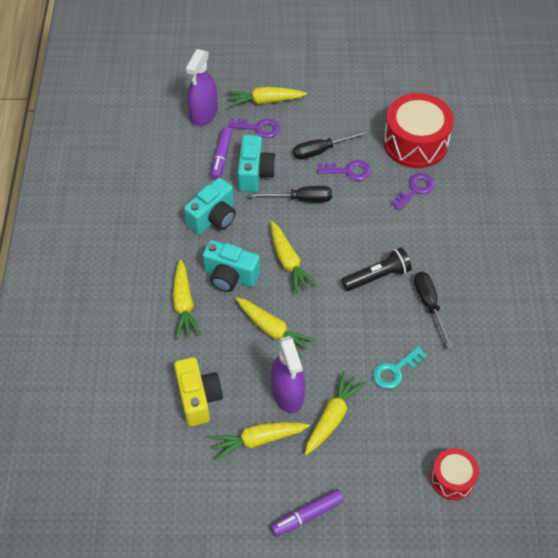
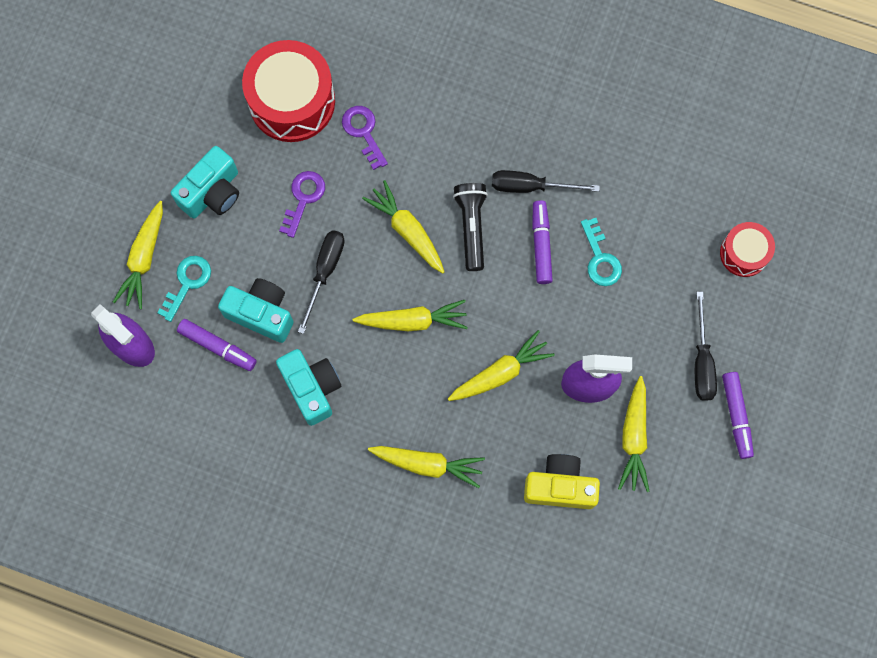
camera: 70 degrees left, 20 degrees up
turquoise camera [203,240,260,292] -> turquoise camera moved to [171,146,239,218]
purple key [228,118,280,138] -> turquoise key [157,256,211,322]
black screwdriver [293,130,369,160] -> black screwdriver moved to [695,292,717,401]
yellow carrot [305,371,365,455] -> yellow carrot moved to [362,180,444,274]
none -> purple marker [532,200,553,284]

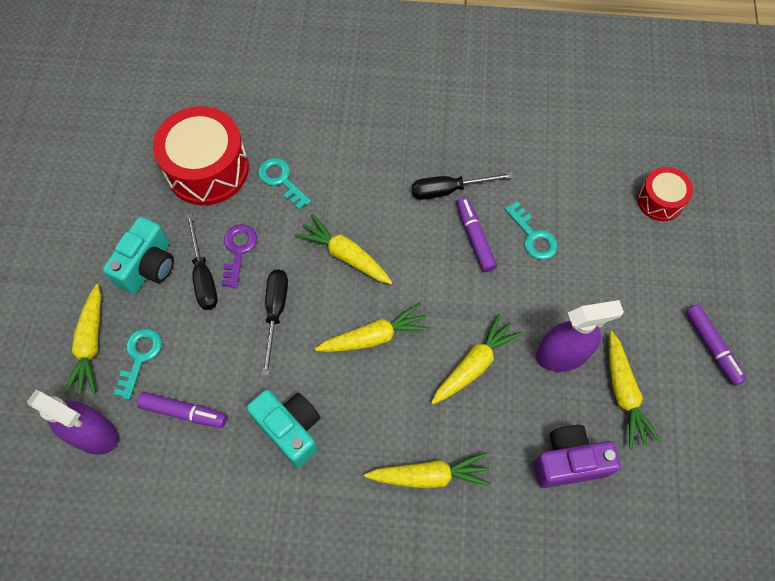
camera: 15 degrees left, 10 degrees down
turquoise camera [218,278,293,343] -> none
purple key [342,106,388,170] -> turquoise key [258,158,311,210]
black flashlight [453,183,488,271] -> none
yellow camera [524,454,600,509] -> purple camera [533,425,621,488]
black screwdriver [695,292,717,401] -> black screwdriver moved to [186,213,218,310]

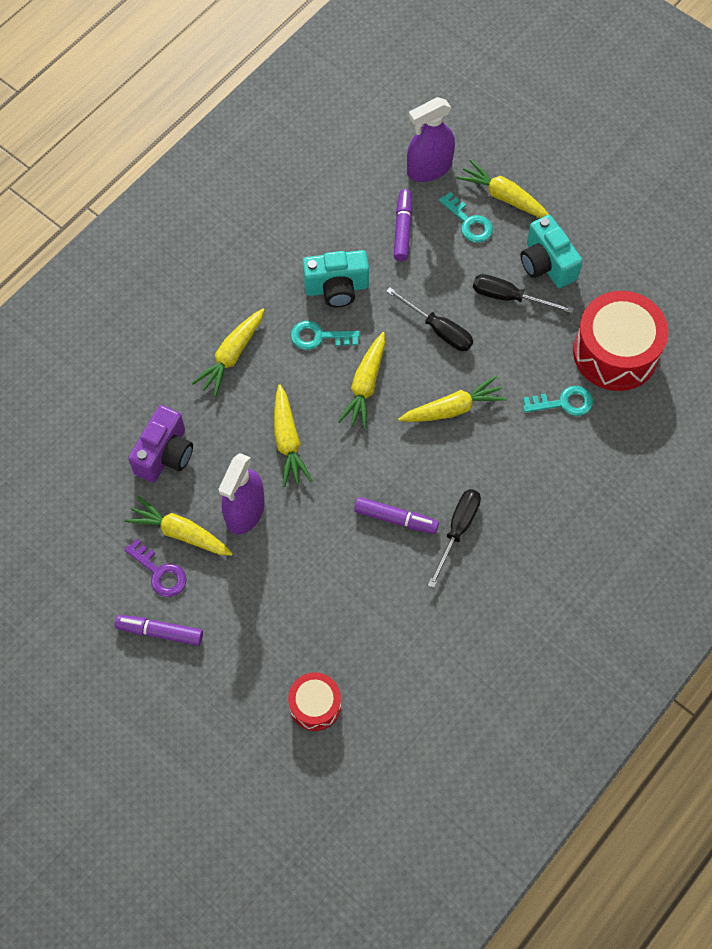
camera: 125 degrees right, 0 degrees up
purple marker [137,392,227,428] -> purple marker turned 135 degrees clockwise [394,189,412,261]
purple key [221,224,257,288] -> purple key moved to [124,539,187,597]
turquoise key [505,201,558,260] -> turquoise key moved to [291,321,360,350]

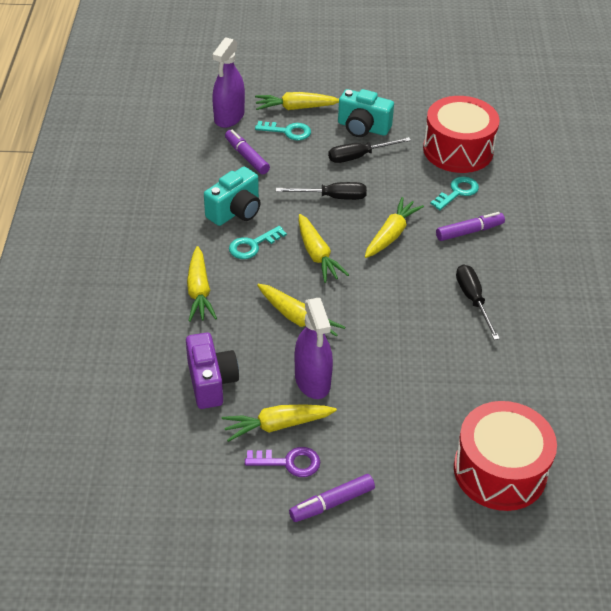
camera: 40 degrees left, 20 degrees down
red drum [288,672,341,731] -> red drum [454,401,557,511], size x1.82
purple marker [354,497,439,534] -> purple marker moved to [436,212,505,241]

